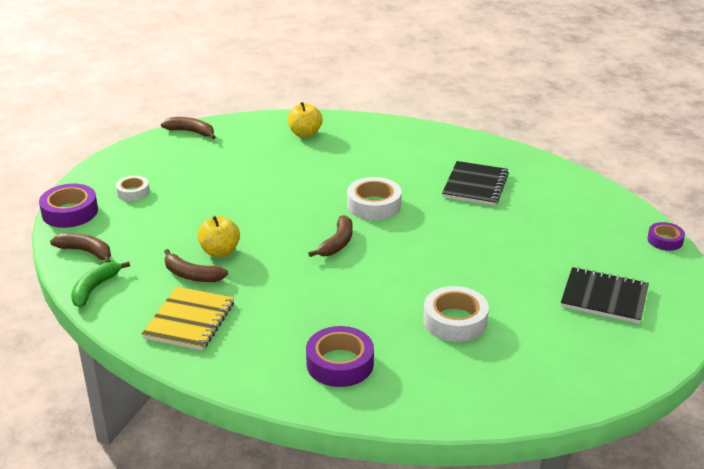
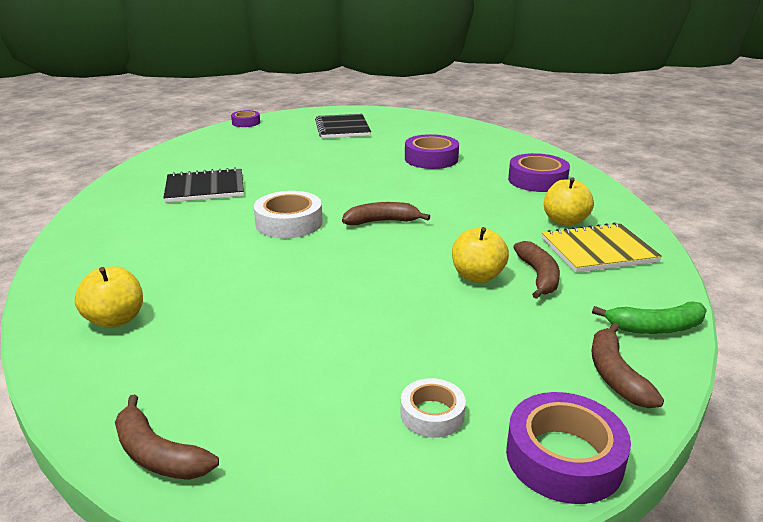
camera: 120 degrees left, 5 degrees down
brown banana [161,117,216,139] -> brown banana turned 45 degrees counterclockwise [115,395,219,480]
white tape [423,286,489,342] -> purple tape [405,134,459,169]
none -> yellow apple [544,177,594,226]

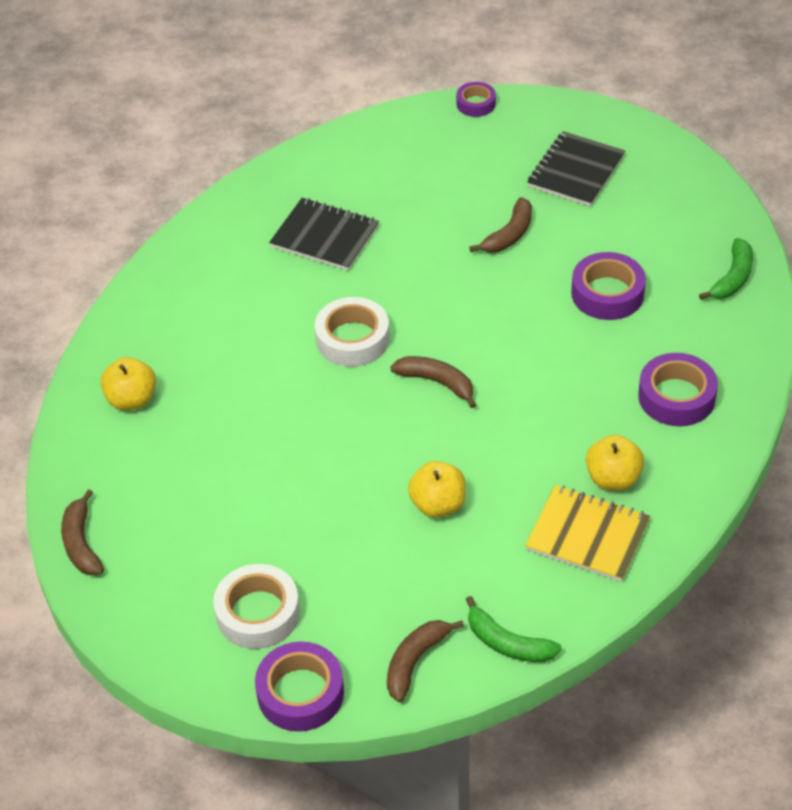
camera: 40 degrees right, 20 degrees up
white tape [401,378,466,438] -> white tape [213,564,300,649], size x1.65
brown banana [513,241,560,299] -> brown banana moved to [469,197,532,253]
none -> green banana [699,238,753,300]

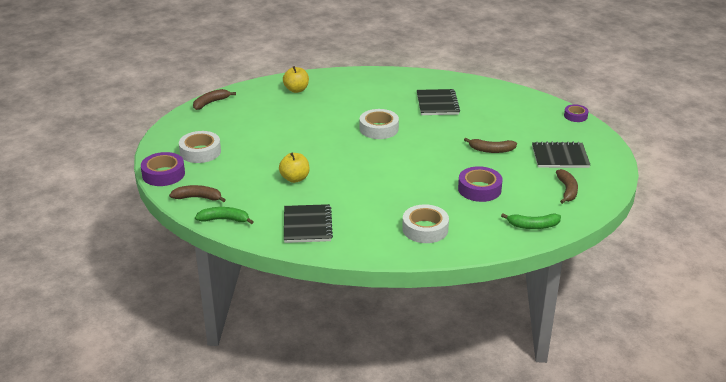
camera: 60 degrees right, 15 degrees down
brown banana [390,356,476,408] -> brown banana moved to [556,169,578,204]
green banana [466,596,562,662] -> green banana turned 90 degrees clockwise [195,207,254,224]
yellow notebook [525,485,651,582] -> black notebook [284,204,333,243]
yellow apple [586,435,644,490] -> none
purple tape [638,353,718,426] -> white tape [402,204,449,243]

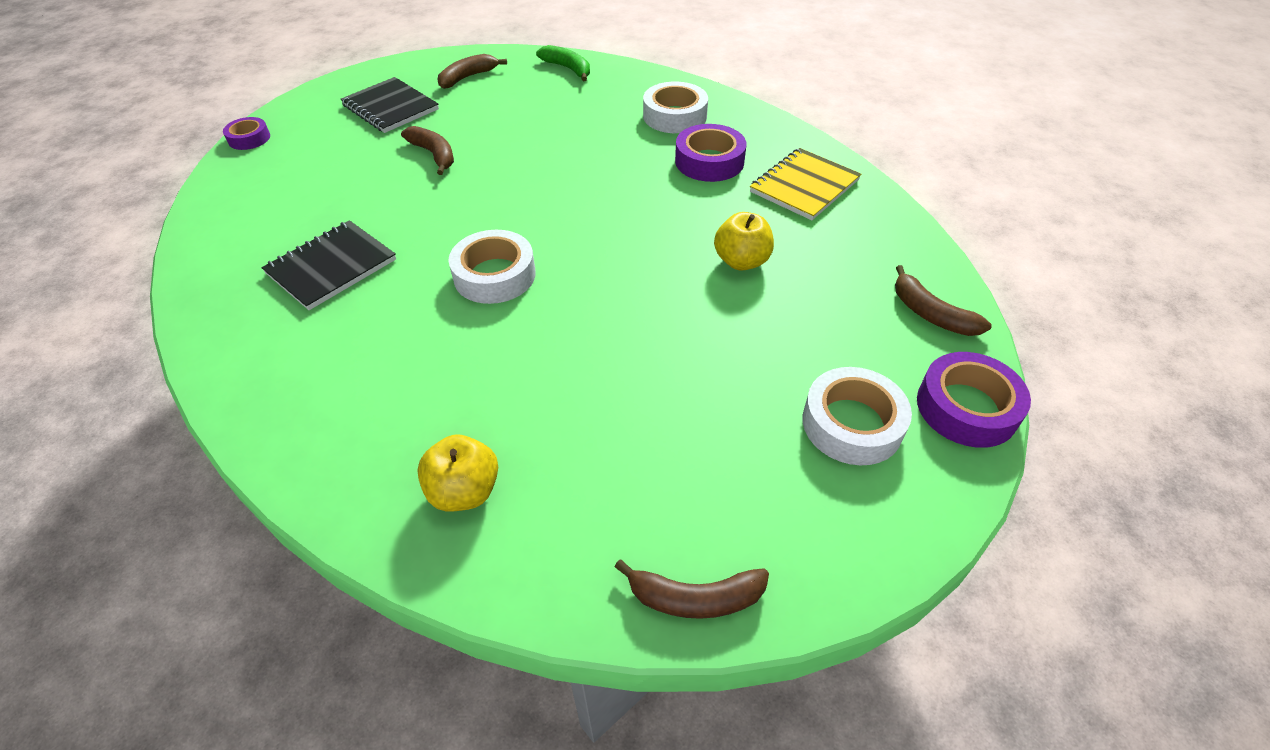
camera: 135 degrees left, 15 degrees up
green banana [195,207,254,224] -> none
black notebook [284,204,333,243] -> yellow notebook [750,148,861,220]
purple tape [458,166,503,202] -> purple tape moved to [675,124,747,182]

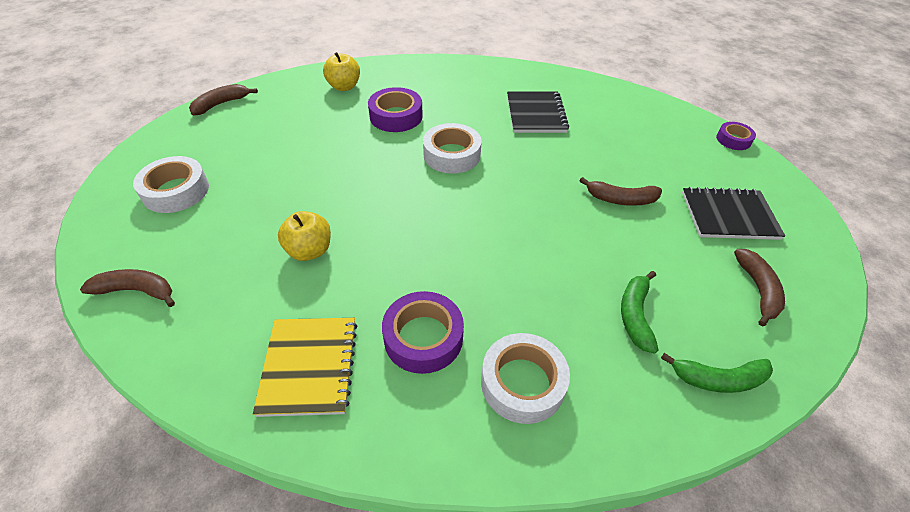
camera: 135 degrees right, 0 degrees up
purple tape [917,352,1031,448] -> purple tape moved to [368,87,423,132]
none -> green banana [621,271,659,354]

